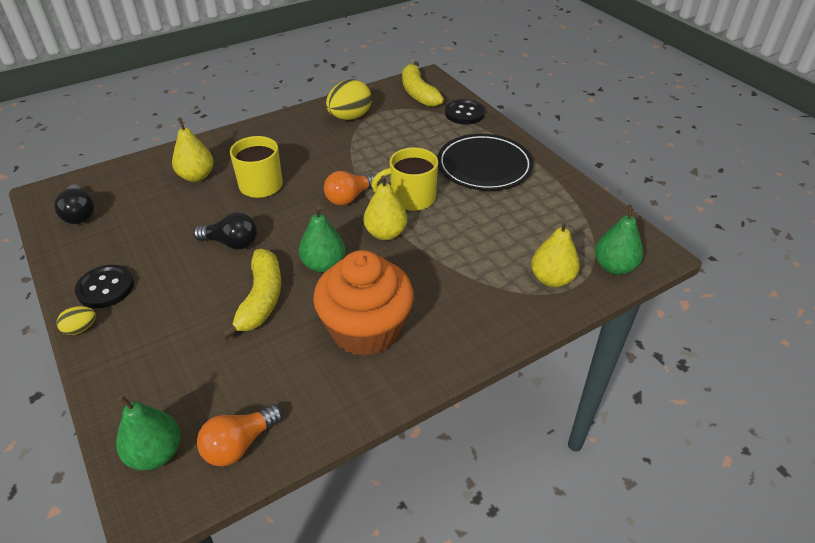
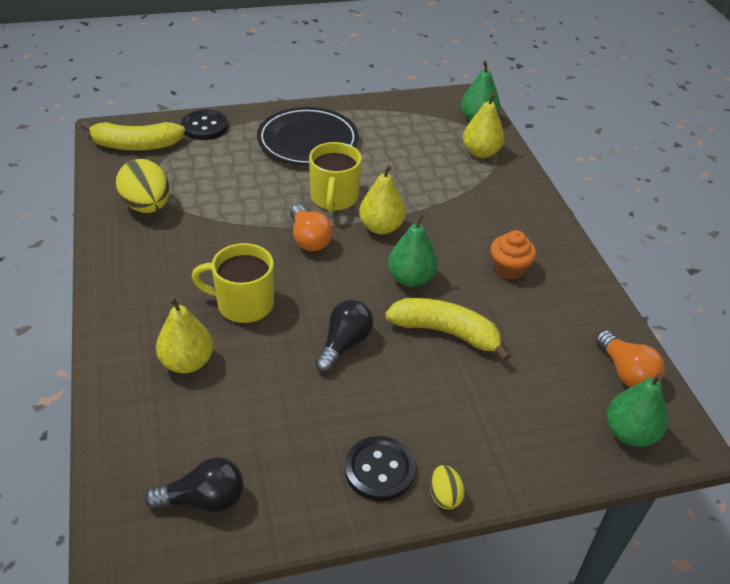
camera: 75 degrees left, 0 degrees up
orange cupcake [313,250,414,356] -> orange cupcake [491,230,536,280], size x0.49

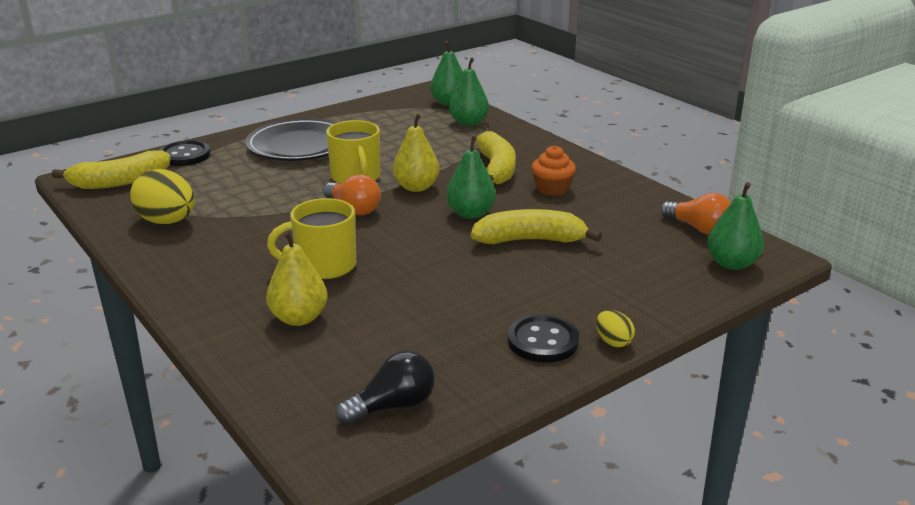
camera: 20 degrees left, 15 degrees down
black light bulb [315,300,374,372] -> none
yellow pear [463,93,504,158] -> green pear [449,57,489,126]
none -> yellow banana [476,131,516,184]

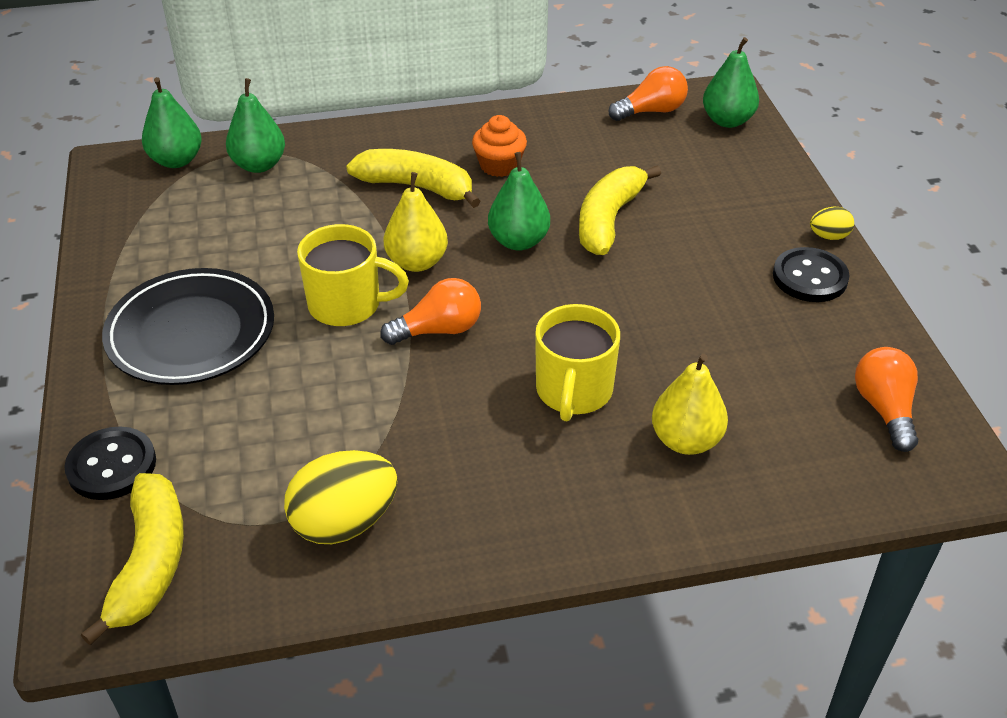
camera: 65 degrees left, 15 degrees up
black light bulb [335,351,435,425] -> orange light bulb [855,347,918,452]

